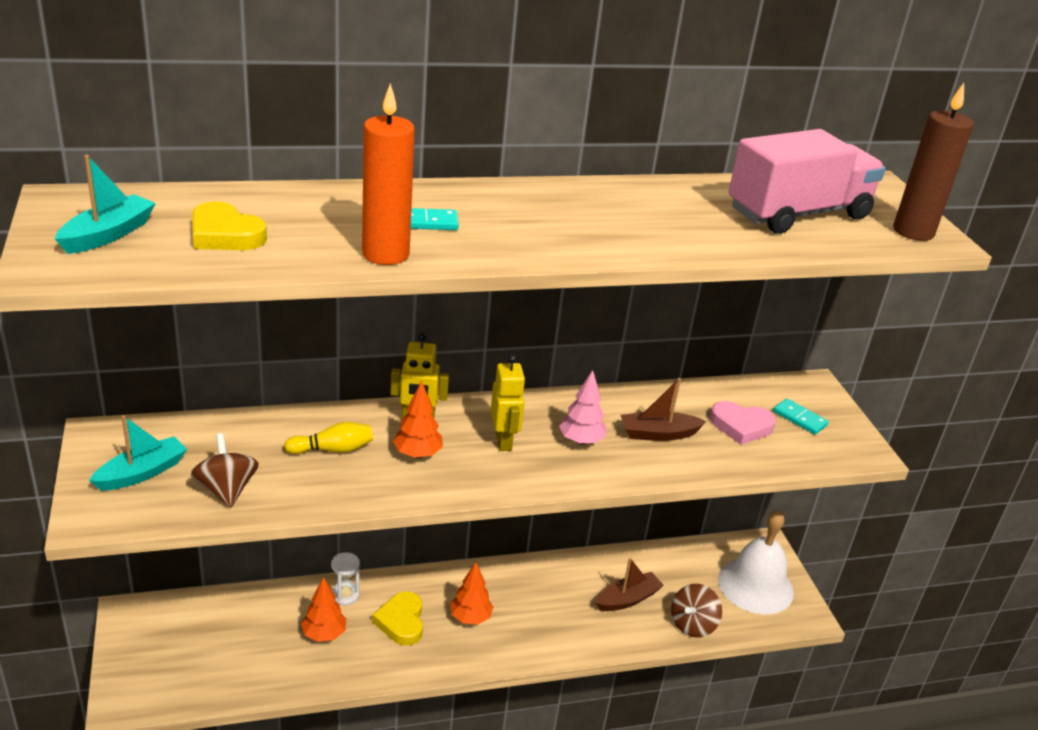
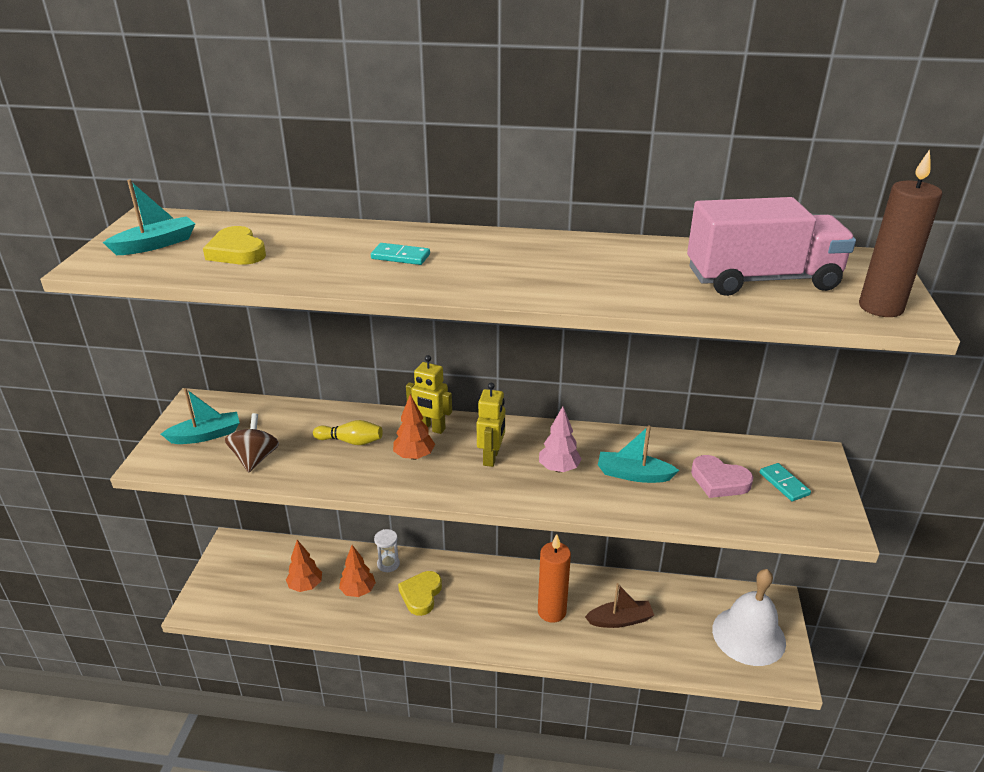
camera: 25 degrees right, 0 degrees up
orange candle [362,83,415,265] -> orange candle moved to [538,534,571,623]
orange tree [450,562,493,625] -> orange tree moved to [286,540,322,592]
brown boat [621,378,706,441] -> turquoise boat [598,425,680,483]
brown spinning top [671,584,722,637] -> none

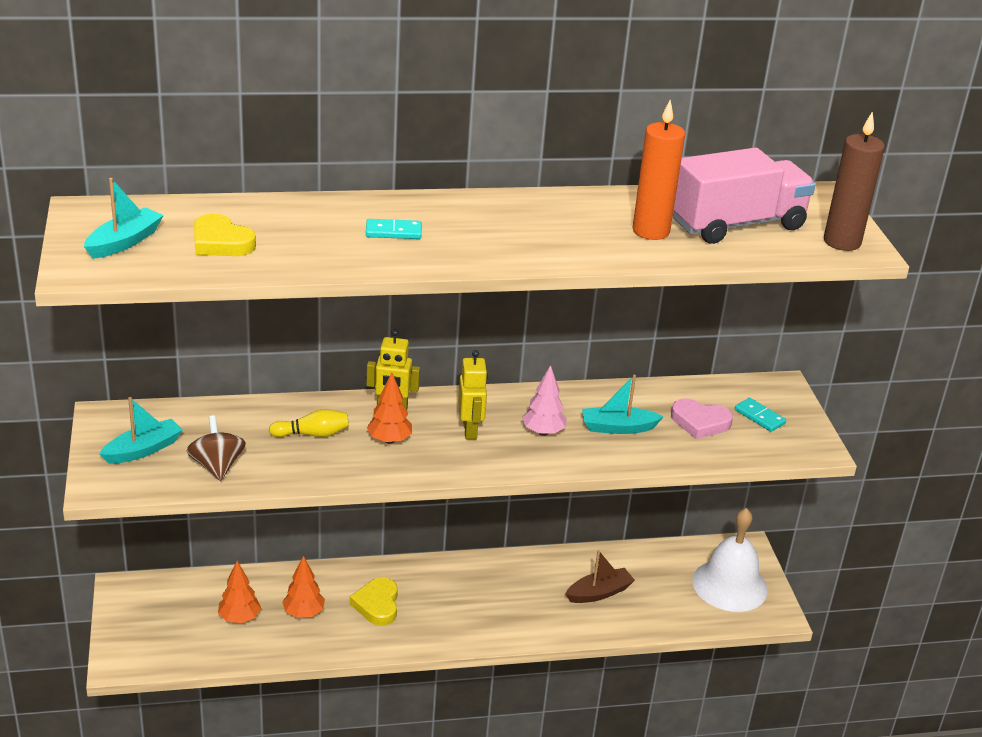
camera: 20 degrees left, 0 degrees up
white hourglass [374,529,400,572] -> none
orange candle [538,534,571,623] -> orange candle moved to [632,100,685,240]

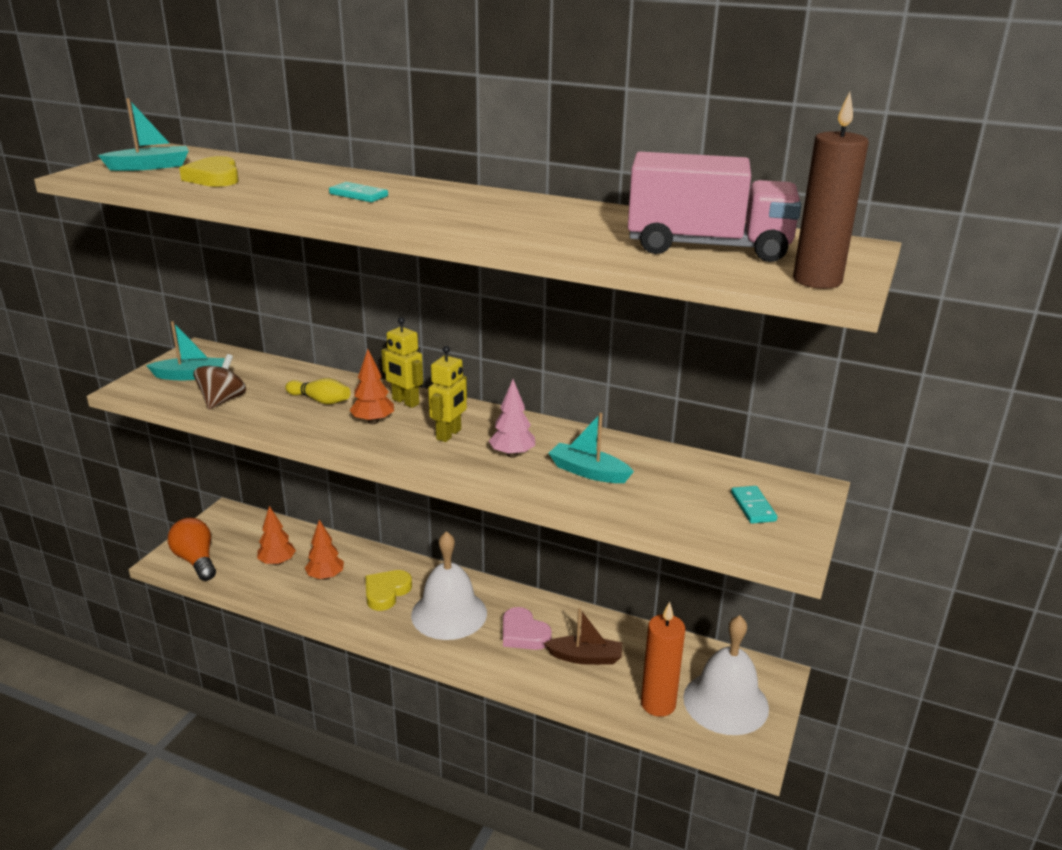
camera: 35 degrees right, 5 degrees down
orange candle [632,100,685,240] -> orange candle moved to [641,602,686,717]
pink heart [671,398,733,439] -> pink heart moved to [503,607,552,650]
none -> orange light bulb [168,518,216,581]
none -> white bell [411,531,487,640]

